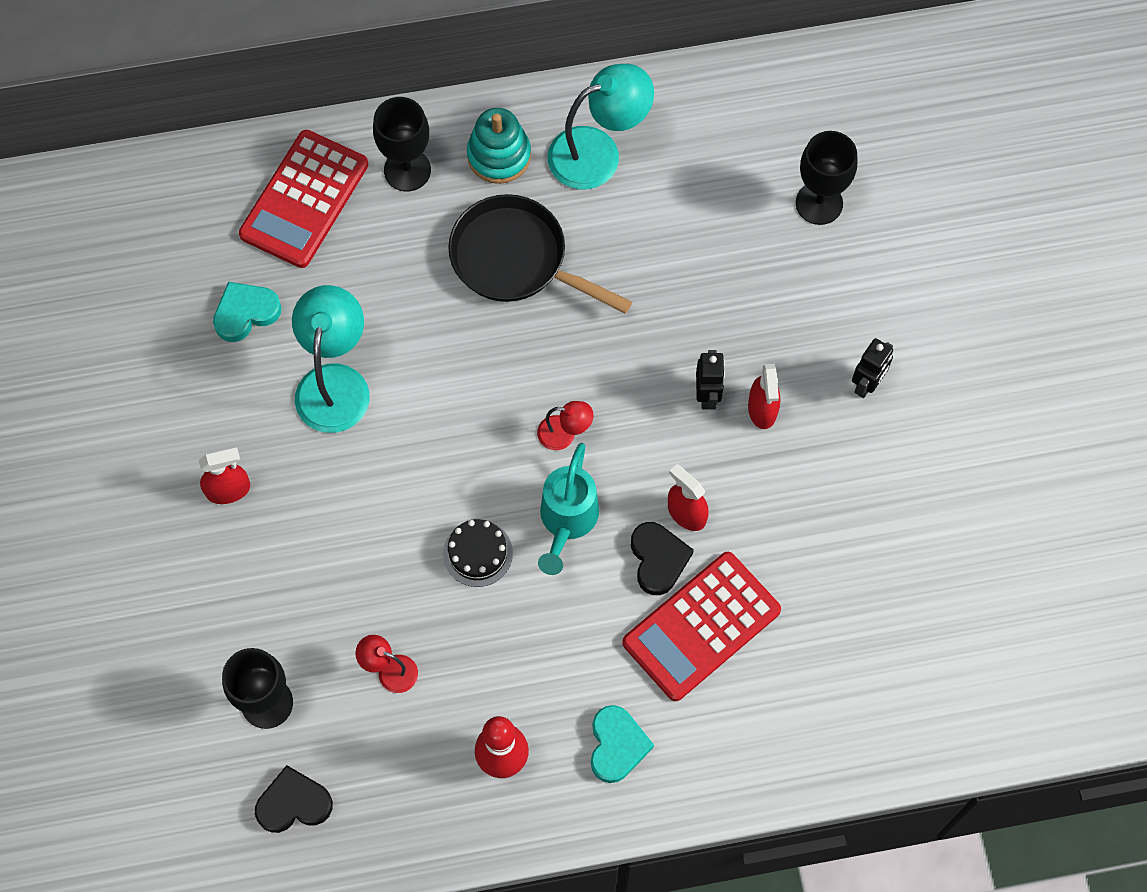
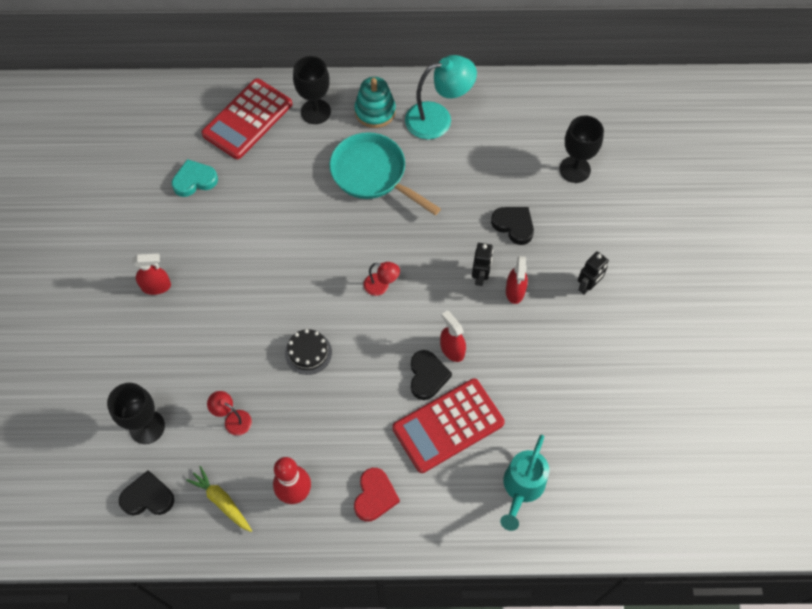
camera: 10 degrees right, 5 degrees down
turquoise lamp [292,285,370,433] -> none
black pan [448,194,632,314] -> turquoise pan [329,132,441,215]
turquoise watering can [538,443,599,575] -> turquoise watering can moved to [500,435,549,531]
turquoise heart [591,705,654,783] -> red heart [354,468,400,522]
none -> yellow carrot [186,466,252,532]
none -> black heart [491,207,534,245]

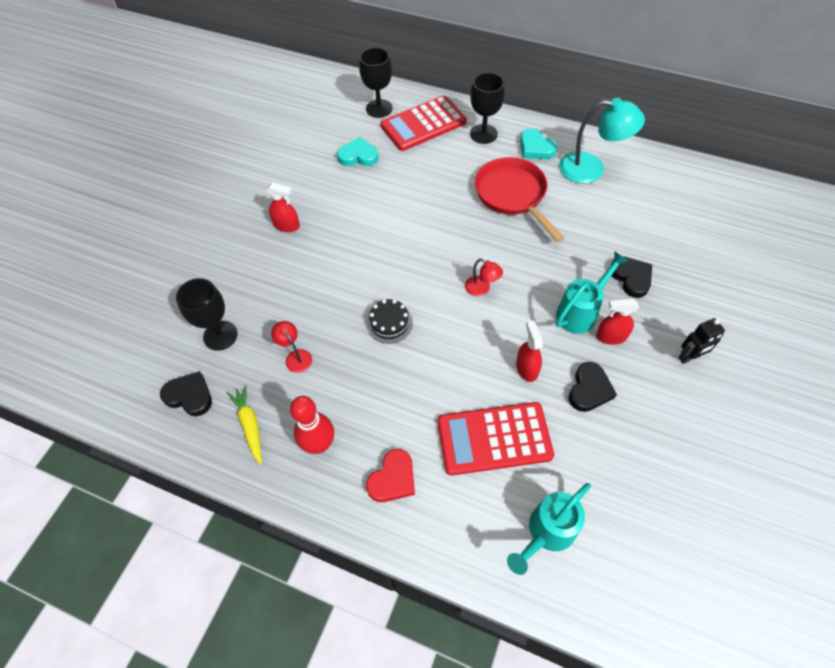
camera: 25 degrees right, 5 degrees down
turquoise pan [329,132,441,215] -> red pan [475,157,565,243]
turquoise stacking toy [354,77,396,128] -> turquoise heart [520,129,558,159]
black heart [411,350,452,400] -> black heart moved to [569,362,617,412]
black robot [472,243,493,286] -> turquoise watering can [556,252,628,334]
red spray bottle [506,256,528,304] -> red spray bottle turned 60 degrees clockwise [596,298,639,345]
black goblet [560,115,604,183] -> black goblet moved to [359,47,392,118]

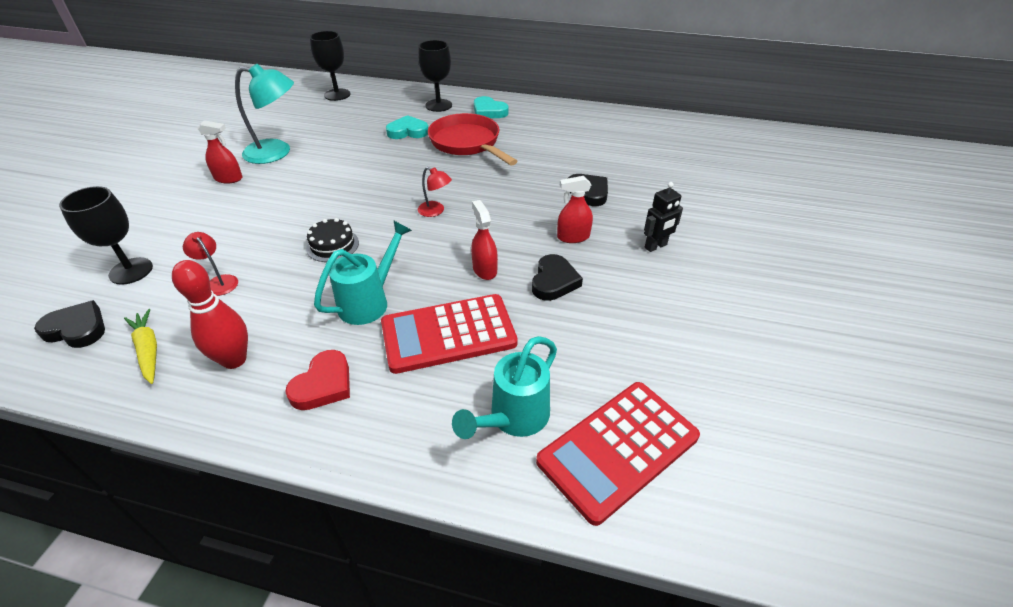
camera: 10 degrees left, 15 degrees down
turquoise heart [337,137,379,166] -> turquoise heart moved to [386,115,428,139]
red calculator [381,95,467,151] -> red calculator moved to [536,382,700,526]
turquoise watering can [556,252,628,334] -> turquoise watering can moved to [314,221,412,325]
turquoise lamp [559,98,645,184] -> turquoise lamp moved to [235,64,294,164]

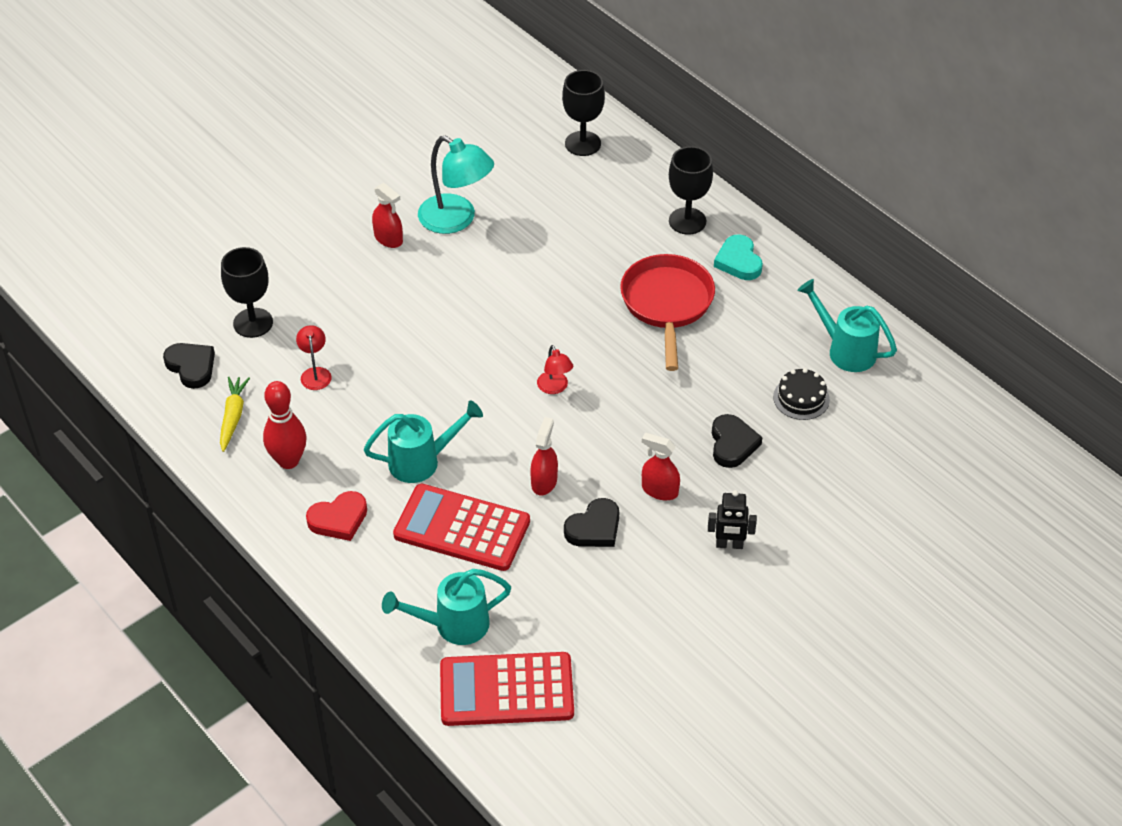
camera: 35 degrees right, 5 degrees up
black cake [306,218,359,262] -> black cake moved to [773,368,830,420]
turquoise heart [386,115,428,139] -> none
none -> turquoise watering can [797,279,897,372]

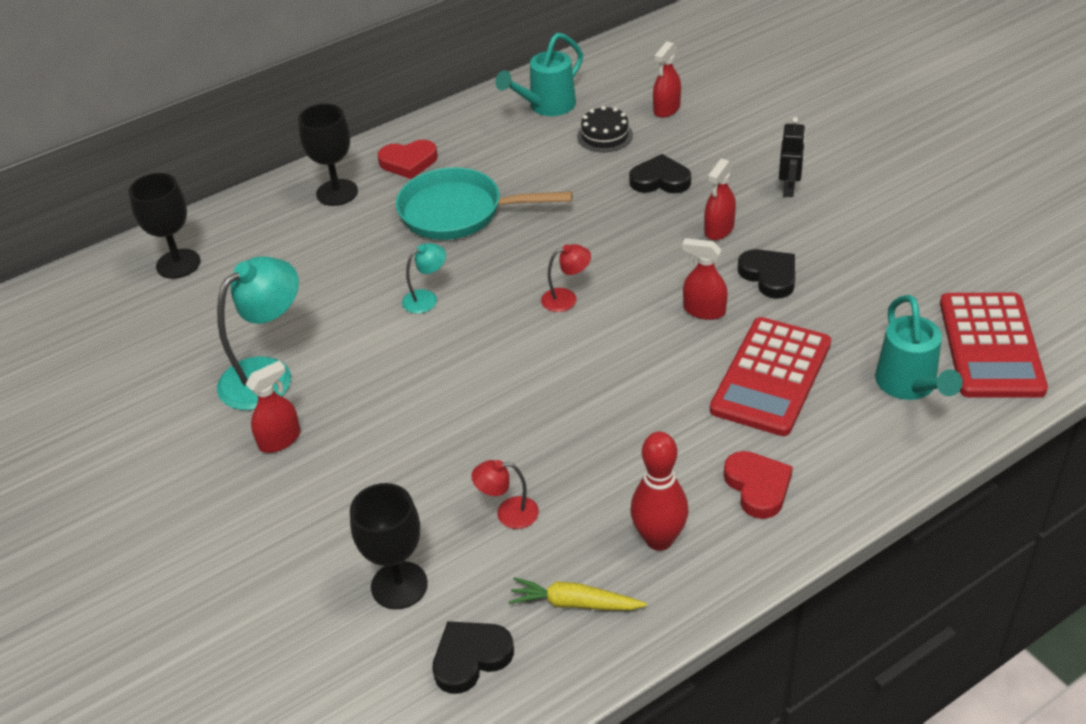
camera: 80 degrees left, 5 degrees down
turquoise watering can [364,401,483,483] -> none
red pan [620,254,715,371] -> turquoise pan [396,167,573,240]
turquoise heart [714,234,763,280] -> red heart [377,140,438,179]
none -> turquoise lamp [402,243,446,314]
none -> red spray bottle [653,41,681,118]

